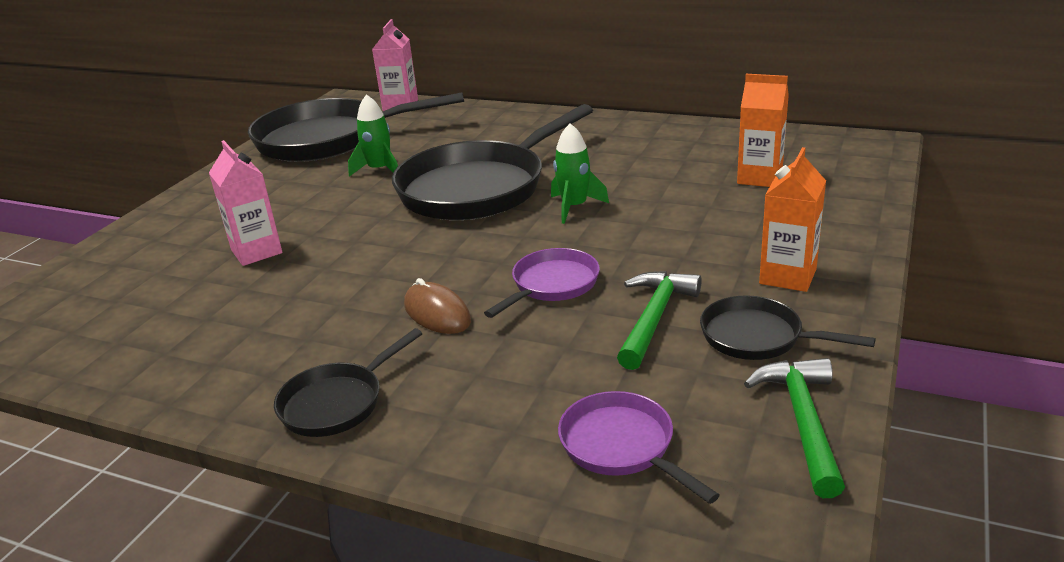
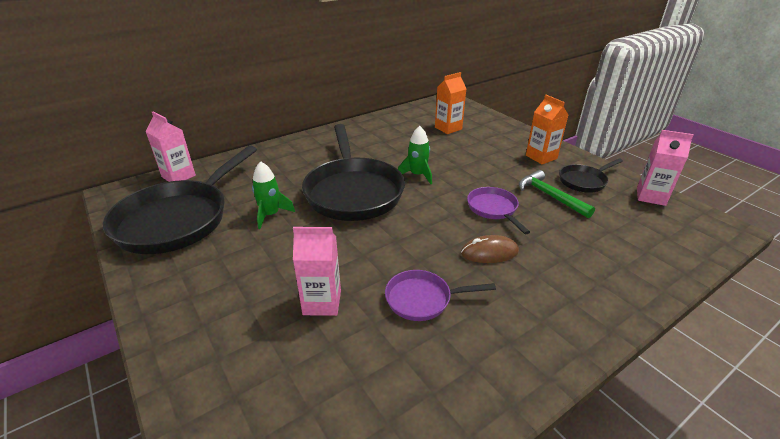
camera: 60 degrees left, 5 degrees up
black pan [274,328,423,437] -> none
purple pan [558,391,720,504] -> purple pan moved to [385,270,496,321]
green hammer [744,358,845,498] -> pink carton [637,130,694,206]

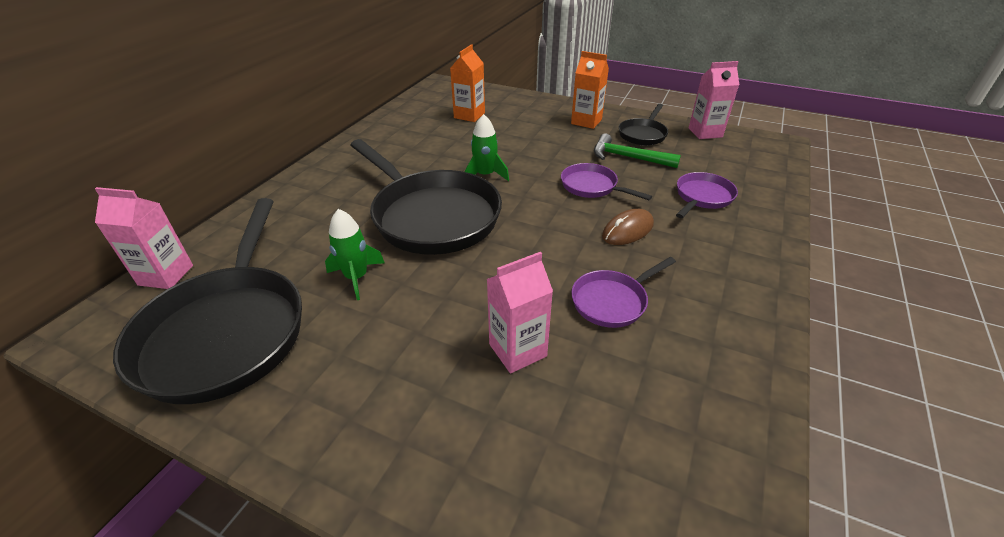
camera: 30 degrees left, 5 degrees up
none -> purple pan [676,172,738,218]

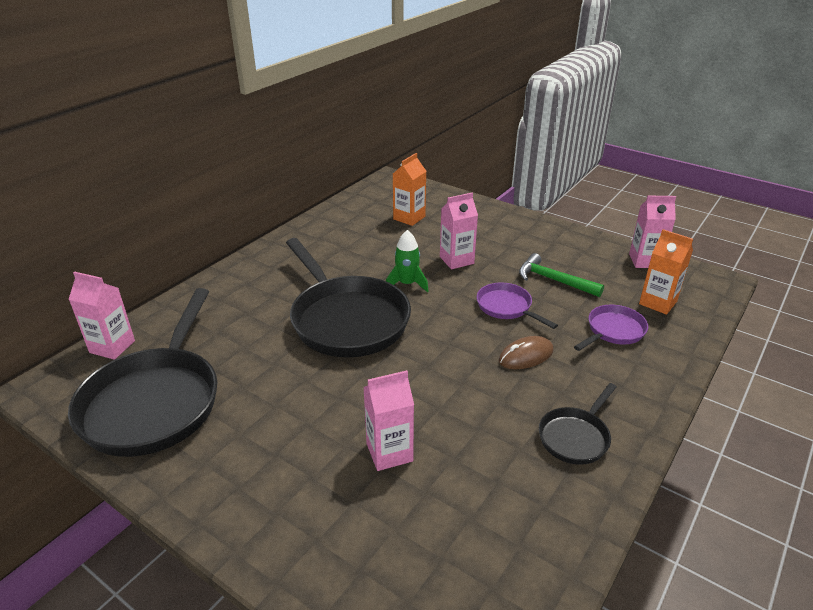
camera: 10 degrees right, 5 degrees down
green rocket [325,209,385,300] -> none
orange carton [571,51,609,129] -> orange carton moved to [639,229,693,315]
purple pan [571,257,676,328] -> none
black pan [619,104,668,145] -> black pan moved to [539,383,617,465]
none -> pink carton [440,193,478,269]

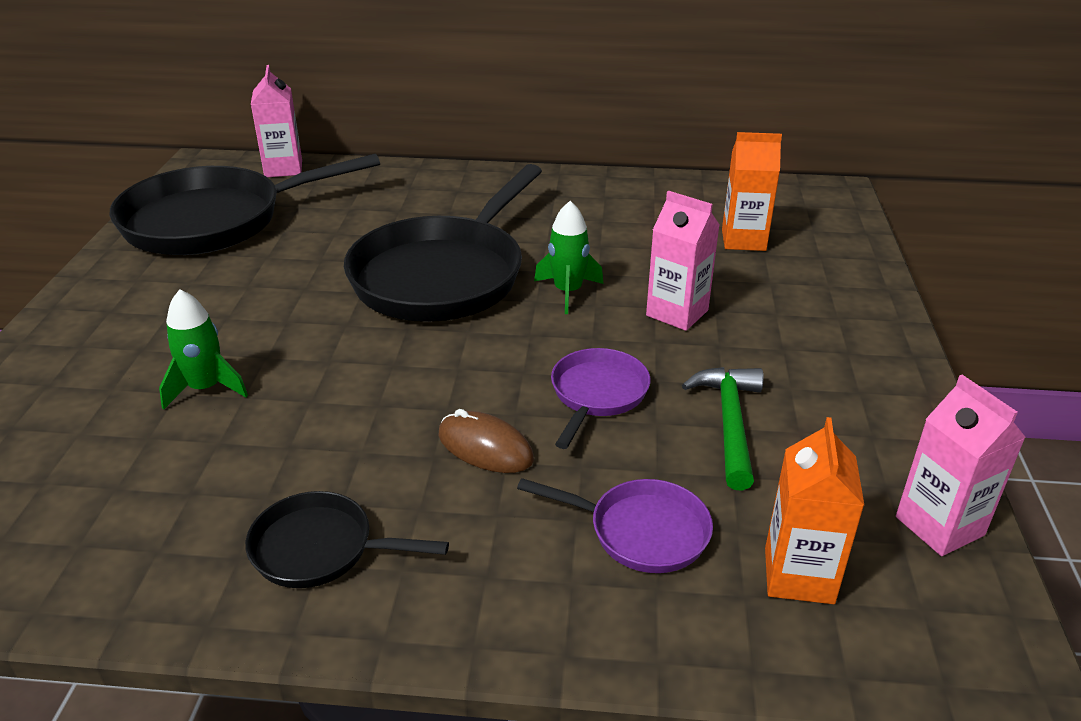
camera: 60 degrees right, 0 degrees up
pink carton [363,370,414,471] -> green rocket [159,289,248,410]

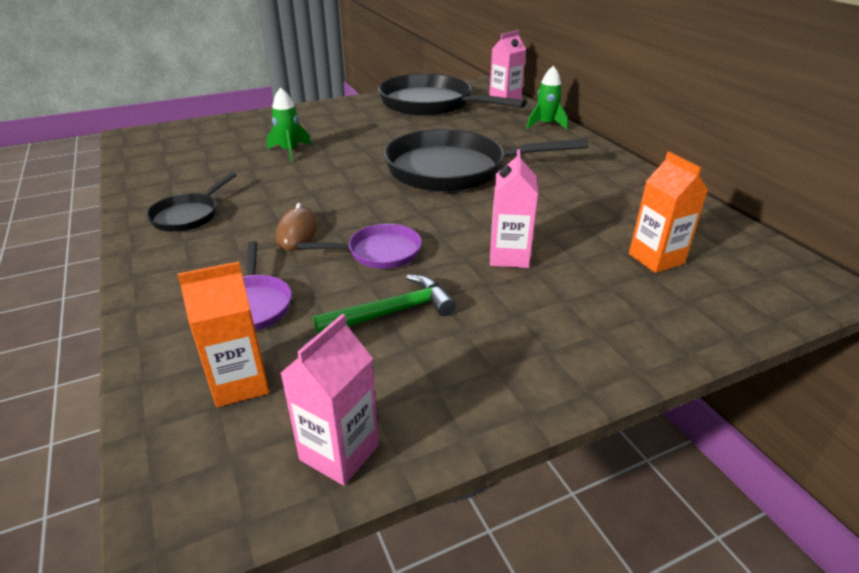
camera: 60 degrees right, 0 degrees up
black pan [245,491,449,588] -> black pan turned 135 degrees counterclockwise [146,172,237,232]
green rocket [534,201,603,314] -> green rocket moved to [527,66,568,130]

